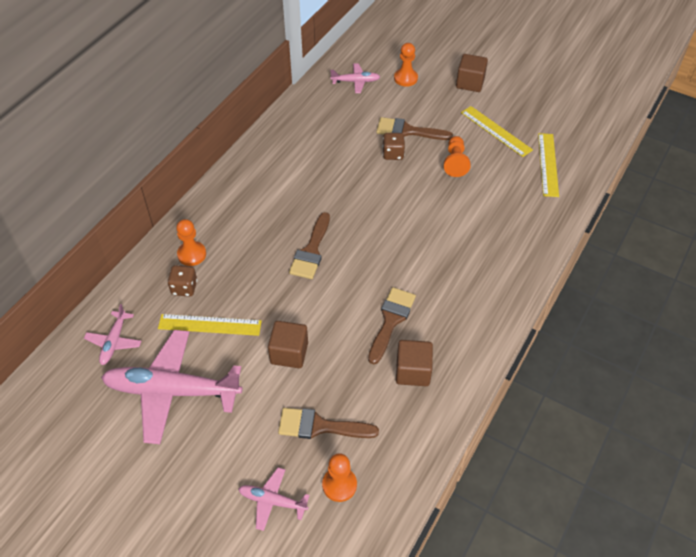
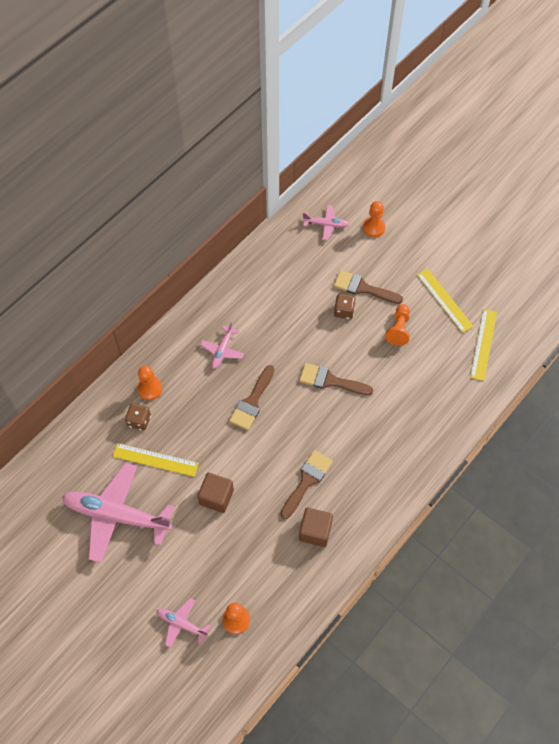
camera: 10 degrees right, 10 degrees up
pink plane [84,304,142,365] -> pink plane moved to [200,322,244,369]
brown brush [278,408,379,439] -> brown brush moved to [299,363,373,395]
brown cube [456,54,488,92] -> none

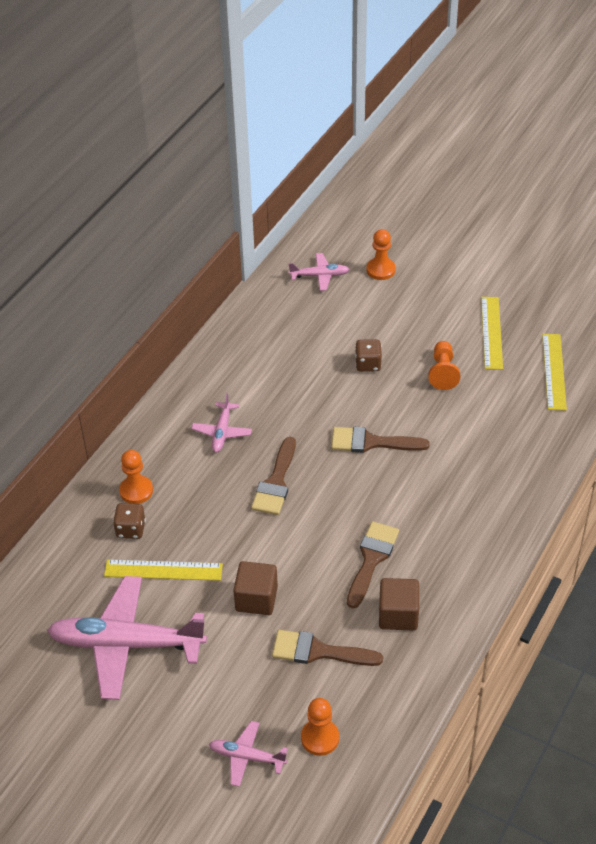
camera: 10 degrees left, 15 degrees down
brown brush [334,270,403,304] -> brown brush moved to [272,630,383,666]
yellow ruler [417,269,474,333] -> yellow ruler turned 45 degrees clockwise [481,297,503,370]

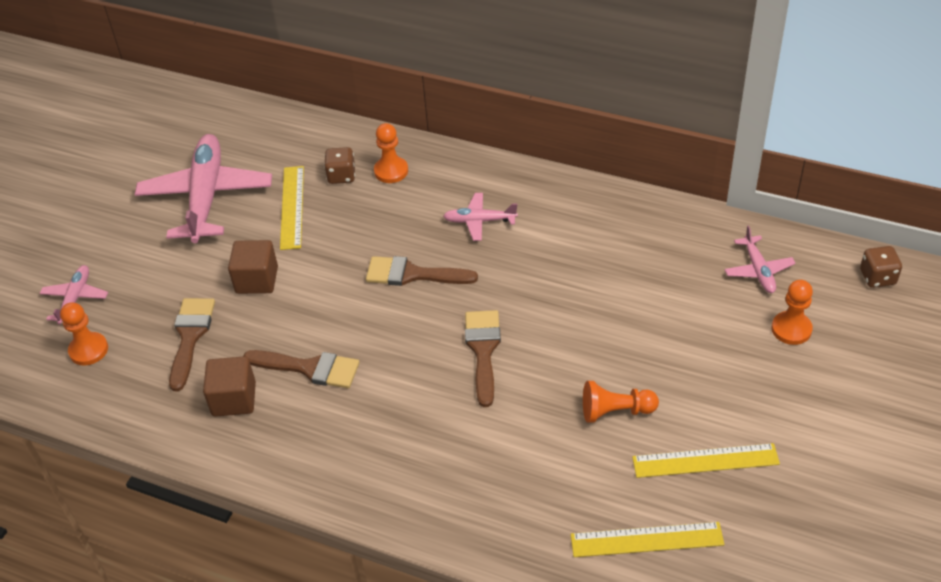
camera: 85 degrees right, 0 degrees up
brown dice [355,339,382,372] -> brown dice moved to [860,246,902,288]

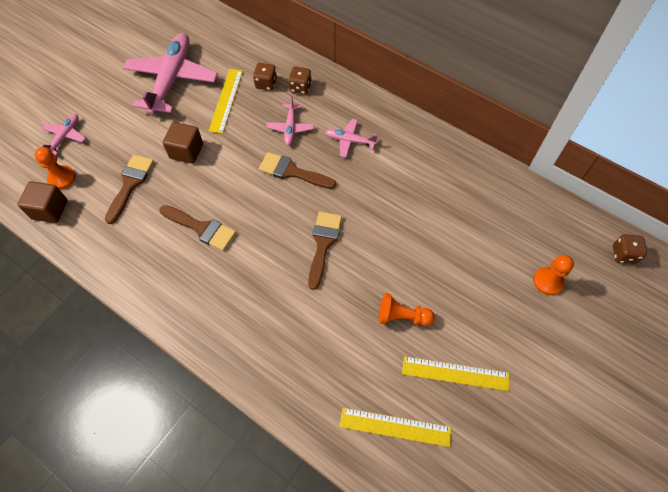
camera: 10 degrees right, 15 degrees up
brown cube [203,356,256,417] -> brown cube moved to [17,181,68,223]
orange pawn [374,123,408,183] -> brown dice [288,66,312,95]
pink plane [725,226,795,293] -> pink plane moved to [266,96,314,145]

